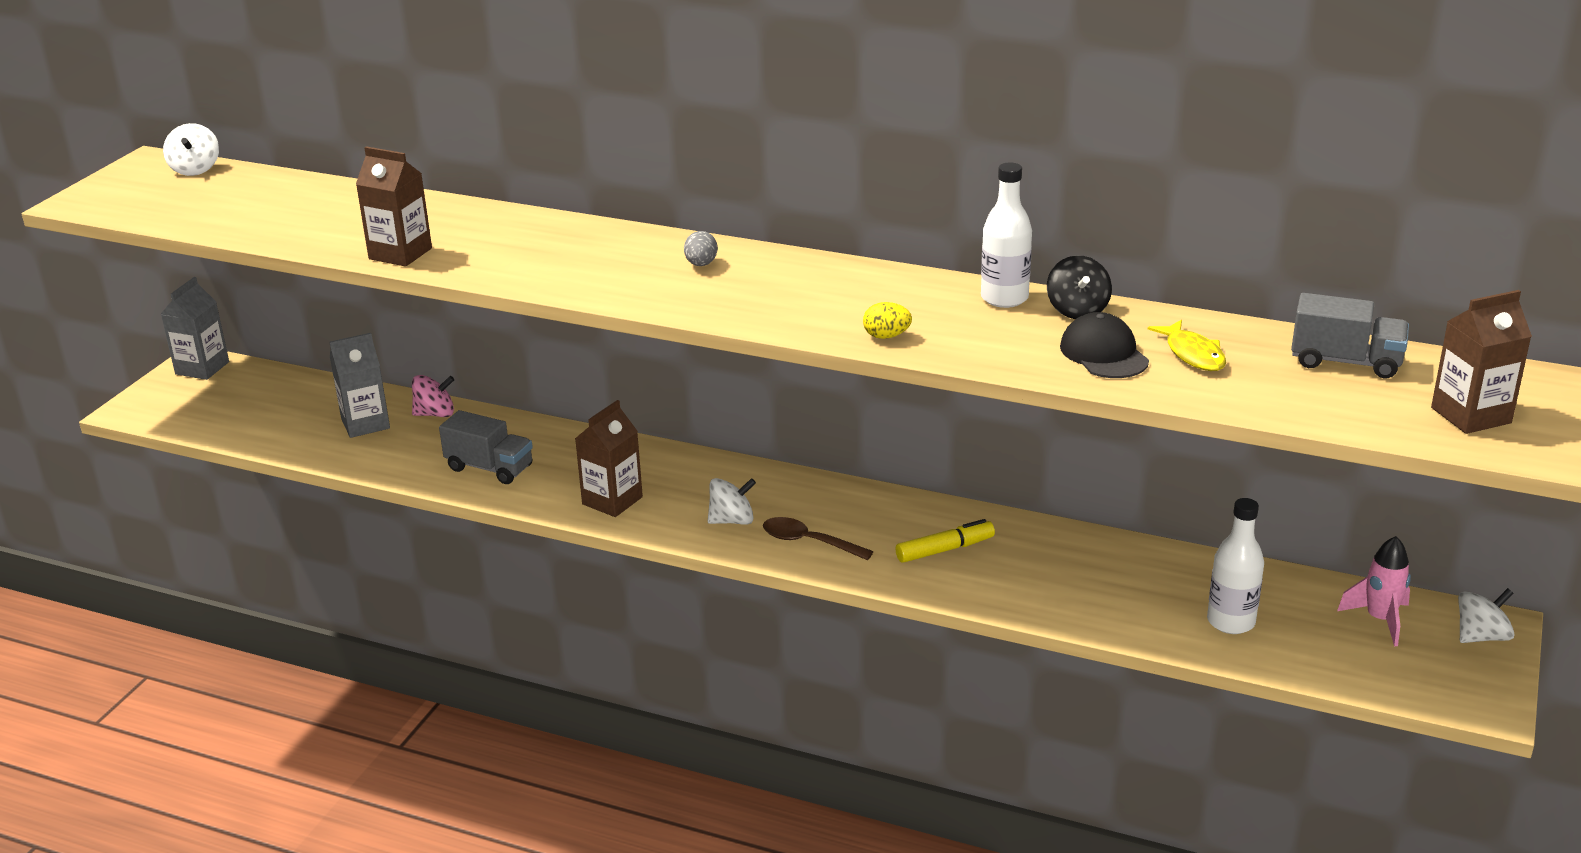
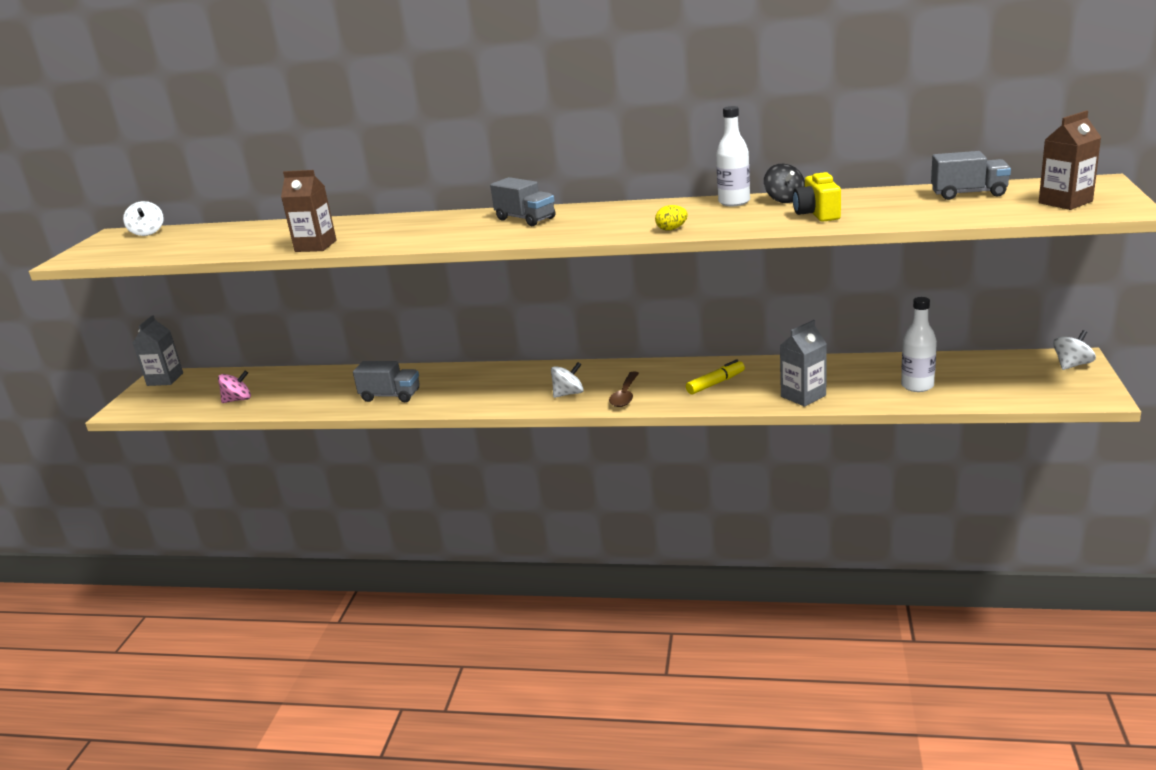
camera: 10 degrees left, 5 degrees down
grey carton [329,333,390,438] -> grey carton moved to [780,320,827,407]
pink spinning top [412,375,454,417] -> pink spinning top moved to [218,371,251,403]
brown carton [575,400,643,517] -> none
grey egg [684,231,718,266] -> grey truck [490,177,555,226]
brown spoon [763,517,874,560] -> brown spoon turned 90 degrees counterclockwise [609,372,639,407]
black cap [1060,312,1149,378] -> yellow camera [793,172,841,222]
yellow fish [1148,320,1226,371] -> none
pink rocket [1337,536,1411,646] -> none

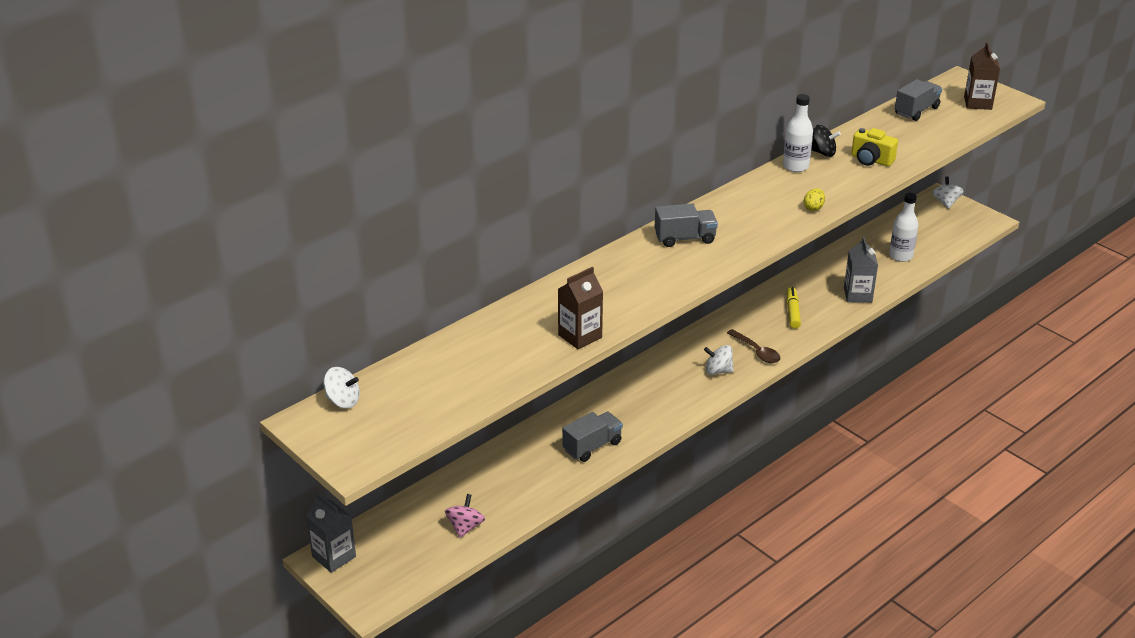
camera: 55 degrees left, 10 degrees up
white spinning top [551,362,584,398] -> white spinning top turned 90 degrees counterclockwise [704,345,734,375]

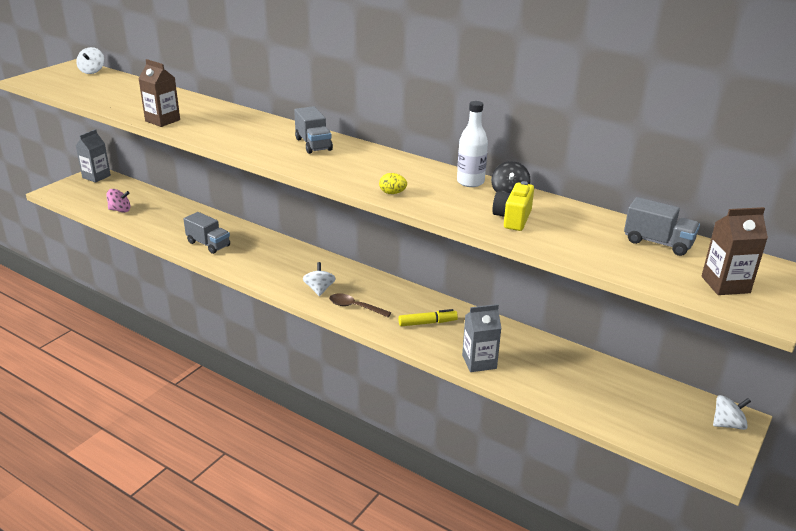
camera: 75 degrees right, 5 degrees down
brown spoon [727,329,781,363] -> brown spoon turned 75 degrees clockwise [329,293,391,317]
white bottle [889,193,919,262] -> none

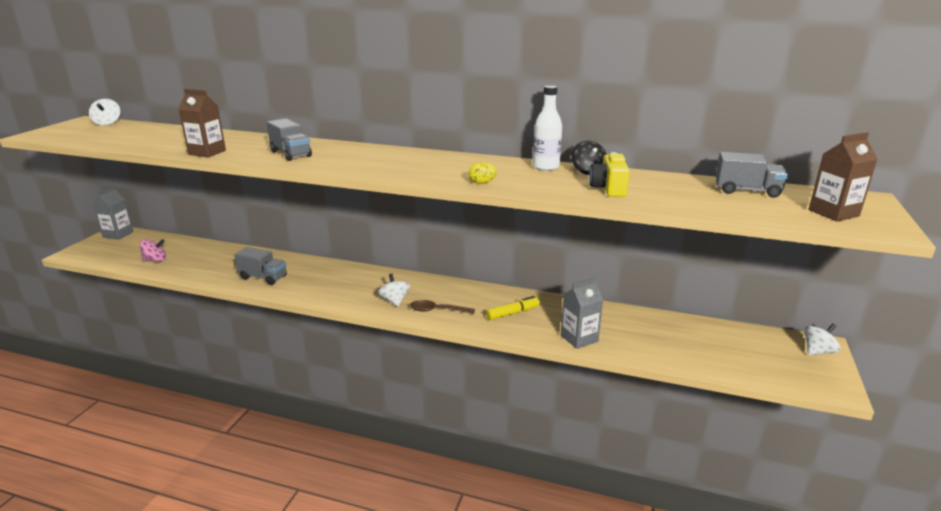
camera: 15 degrees left, 5 degrees down
grey truck [294,106,333,154] -> grey truck moved to [267,118,312,161]

